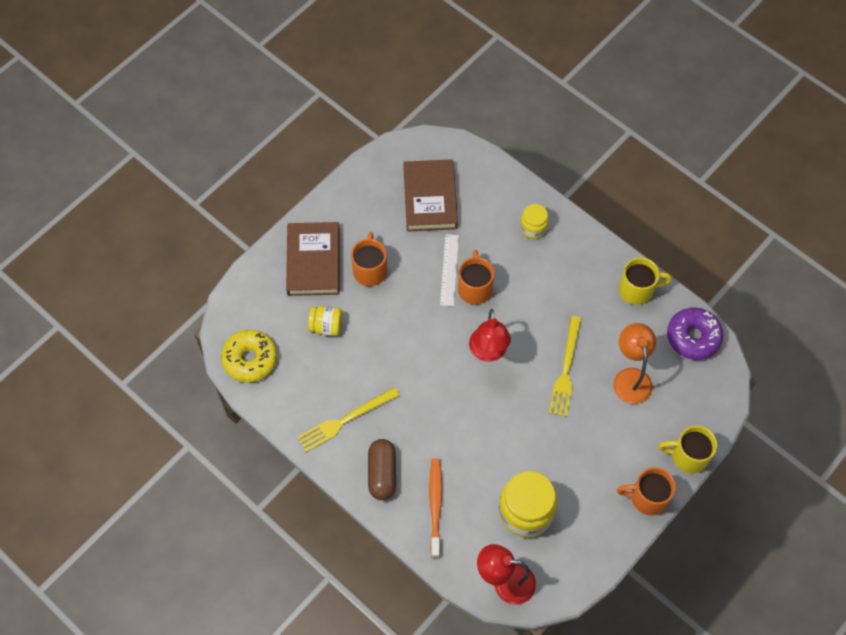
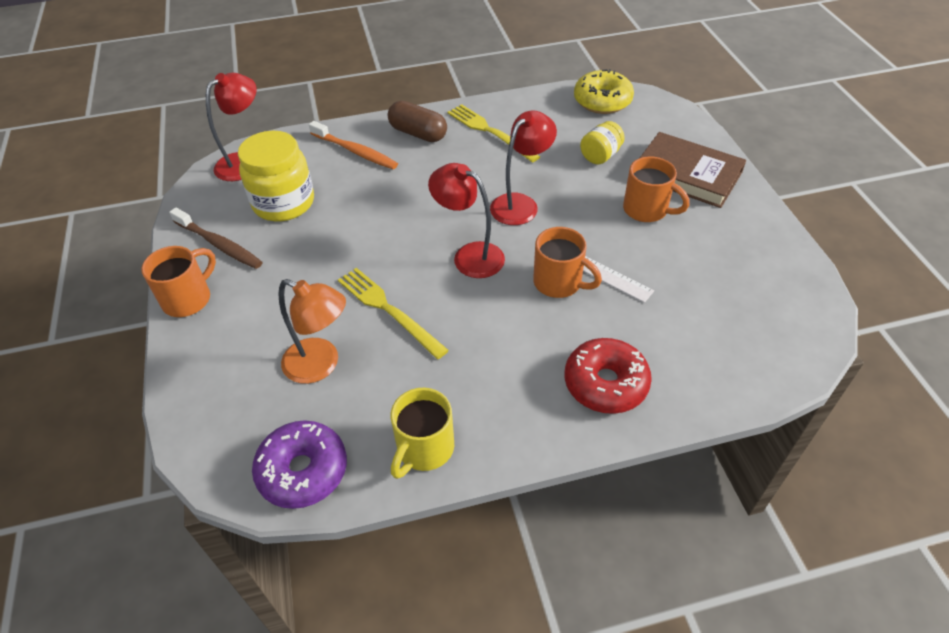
camera: 125 degrees right, 15 degrees down
yellow fork [297,387,400,452] -> yellow fork turned 45 degrees counterclockwise [447,104,540,163]
brown book [403,159,458,232] -> none
yellow jar [520,204,549,239] -> red donut [565,338,652,414]
yellow mug [659,426,717,473] -> none
none -> brown toothbrush [169,207,263,269]
none -> red lamp [490,110,557,225]

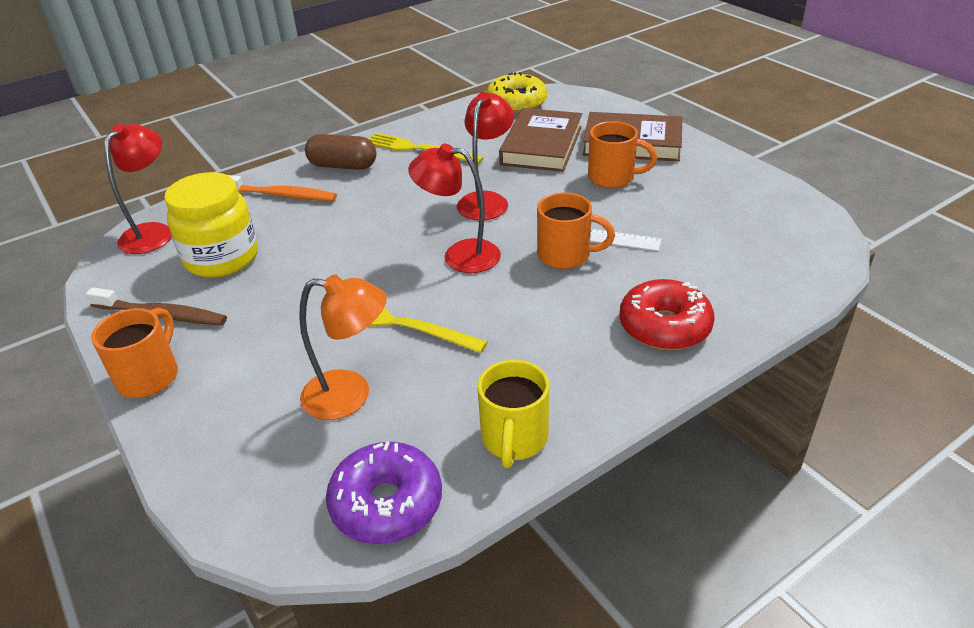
camera: 20 degrees left, 10 degrees down
yellow jar [580,121,625,164] -> brown book [499,108,582,172]

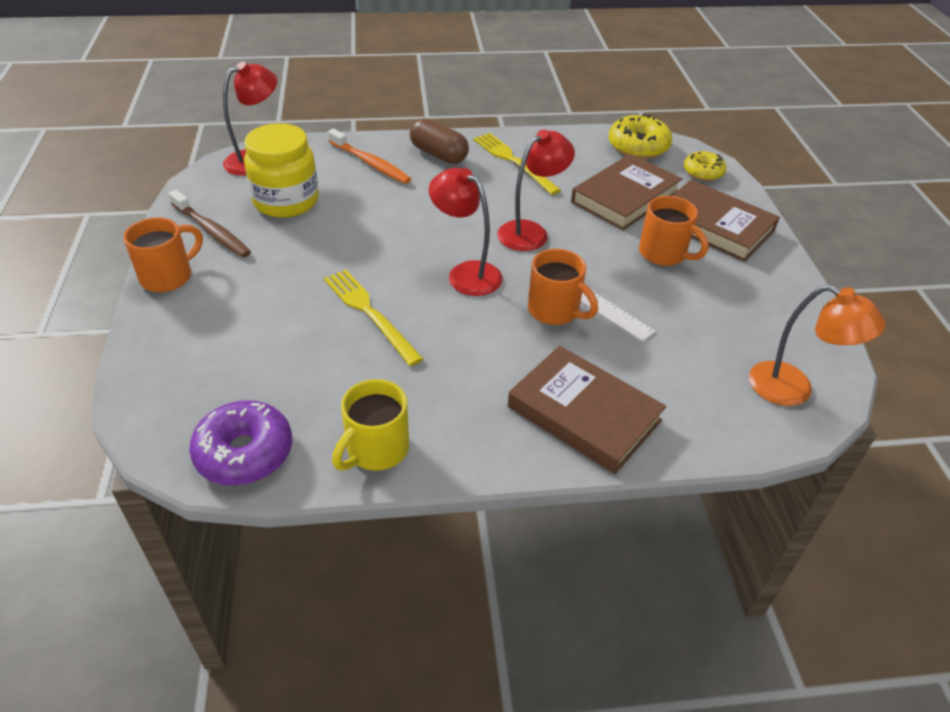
camera: 25 degrees right, 5 degrees up
orange lamp [299,274,387,420] -> orange lamp moved to [749,284,886,406]
red donut [619,279,715,350] -> brown book [508,346,666,474]
none -> yellow donut [684,151,726,181]

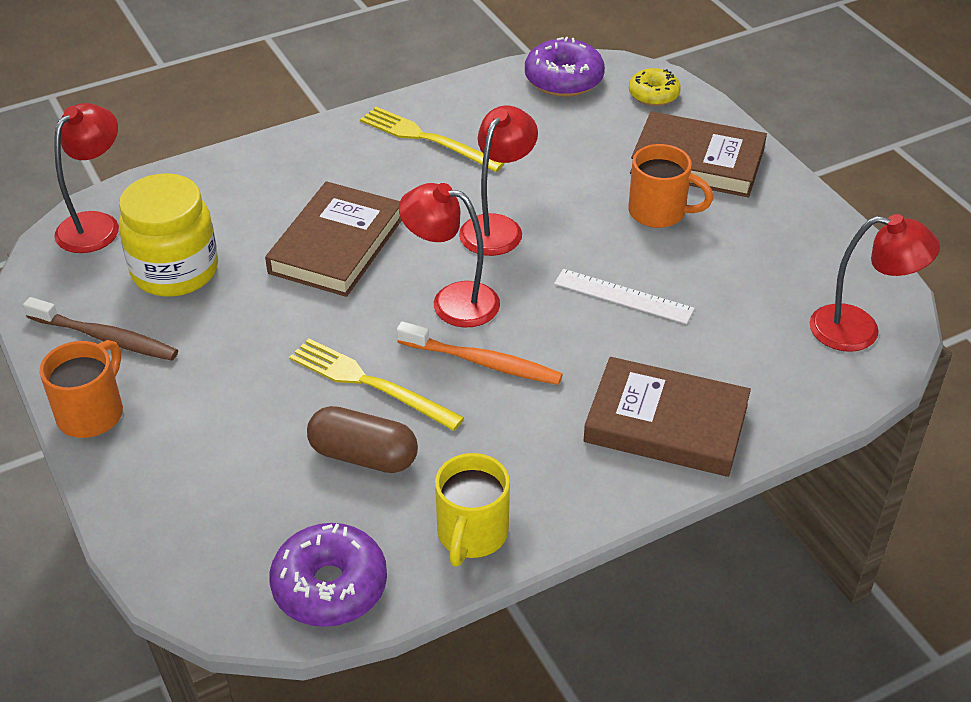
camera: 20 degrees left, 0 degrees up
orange toothbrush [328,129,411,184] -> orange toothbrush moved to [397,322,563,385]
brown capsule [410,118,469,164] -> brown capsule moved to [307,406,418,473]
orange mug [528,249,598,325] -> none
brown book [571,154,682,230] -> brown book moved to [265,181,402,297]
yellow donut [608,115,672,159] -> purple donut [525,37,605,97]
orange lamp [749,284,886,406] -> red lamp [810,214,940,352]

